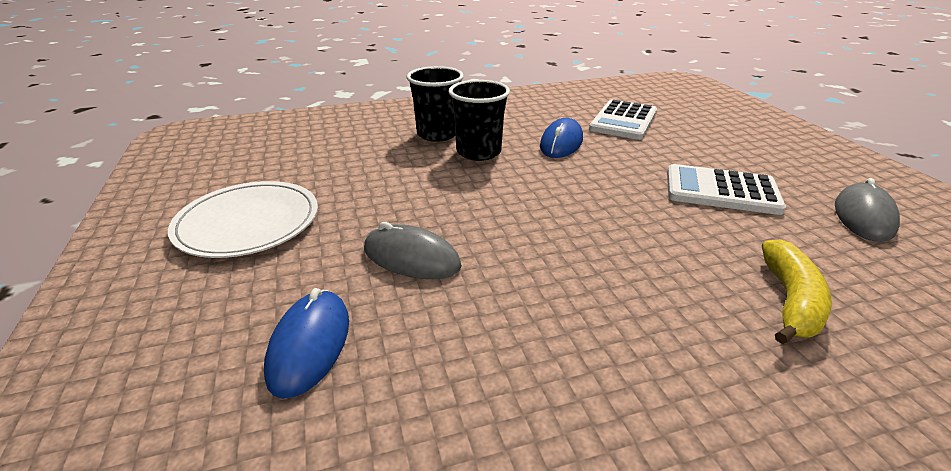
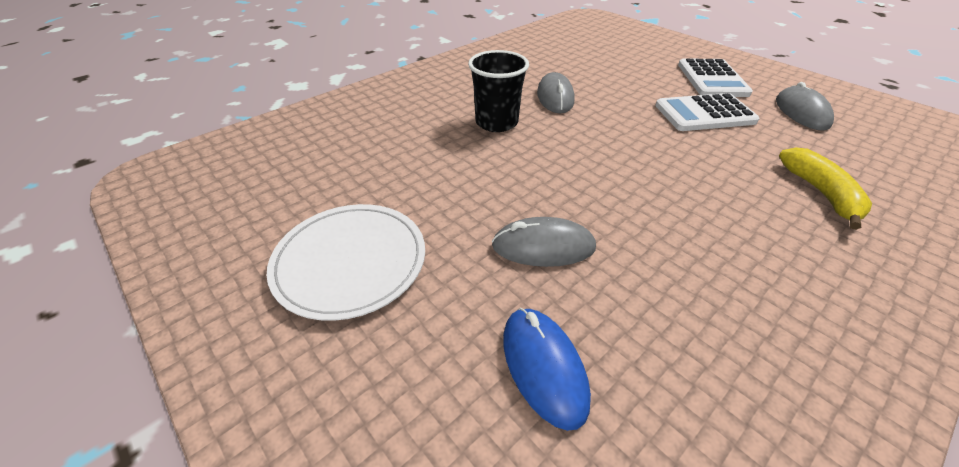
camera: 25 degrees left, 10 degrees up
black cup [406,66,464,142] -> none
blue mouse [540,118,583,158] -> grey mouse [537,72,575,113]
white calculator [589,100,657,140] -> white calculator moved to [678,58,753,97]

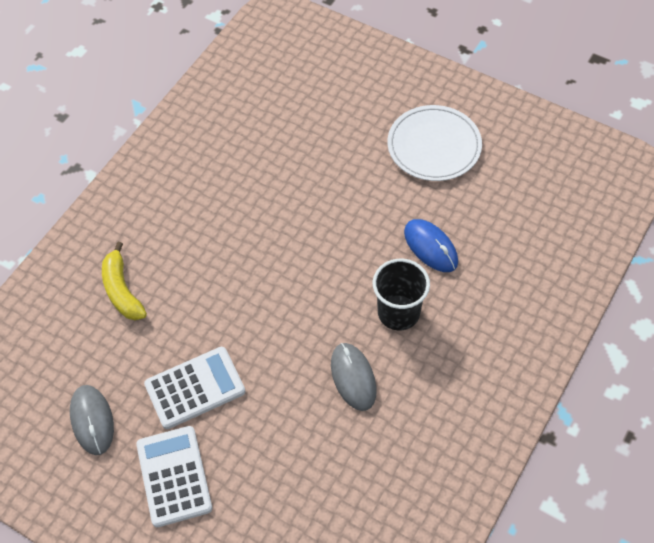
camera: 165 degrees right, 15 degrees up
grey mouse [492,217,596,267] -> none
blue mouse [503,308,591,431] -> blue mouse moved to [404,219,458,272]

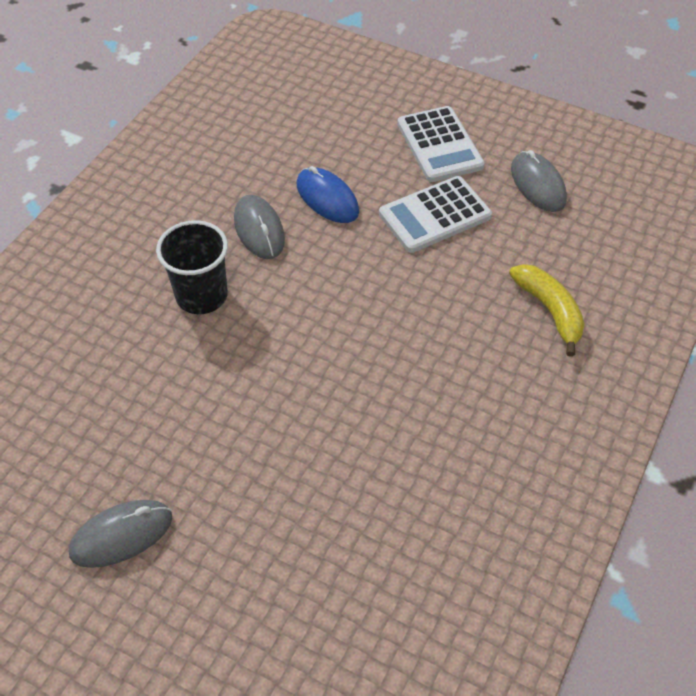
camera: 175 degrees right, 5 degrees down
white plate [387,105,482,181] -> grey mouse [69,500,172,568]
blue mouse [404,219,458,272] -> blue mouse moved to [296,166,359,223]

